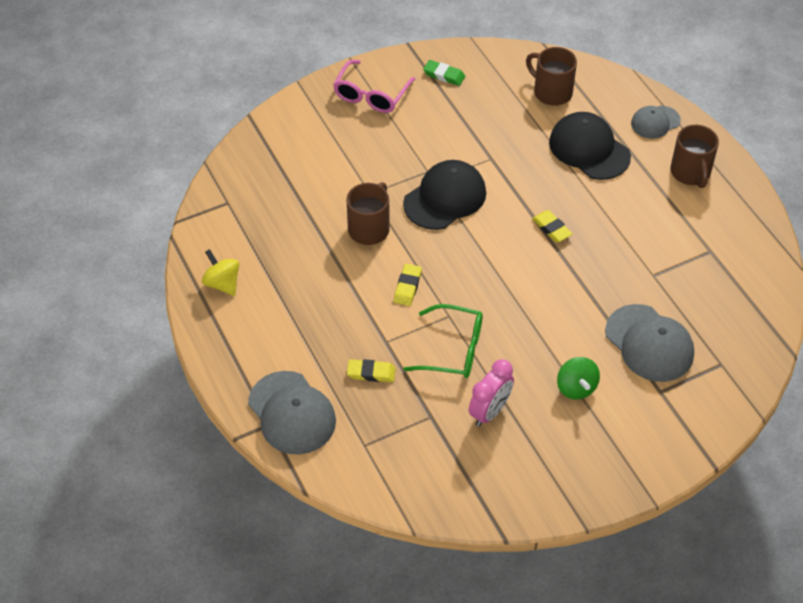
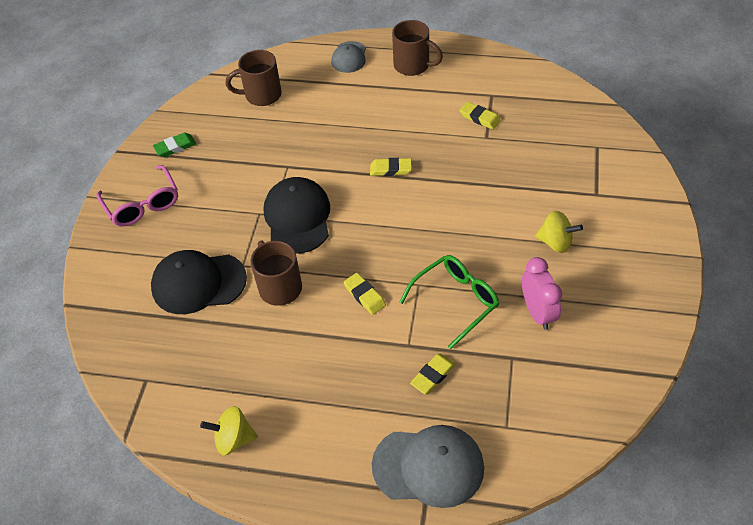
camera: 50 degrees left, 0 degrees up
black cap [549,112,631,180] -> black cap moved to [151,250,247,314]
green spinning top [557,357,600,400] -> yellow spinning top [535,211,583,253]
grey cap [605,304,694,382] -> none
none -> yellow eraser [460,102,501,130]

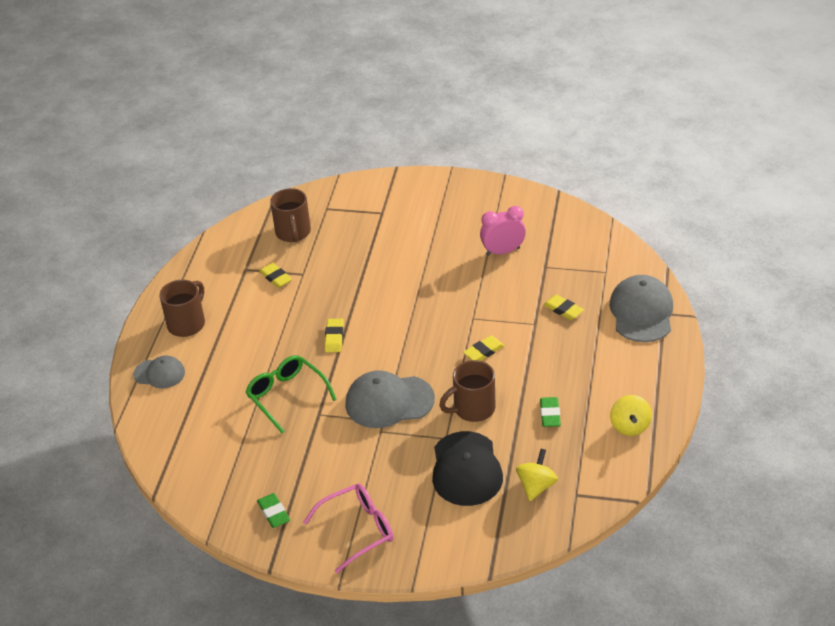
camera: 90 degrees left, 10 degrees down
brown mug [226,50,282,106] -> brown mug moved to [270,188,311,242]
black cap [264,177,330,254] -> grey cap [345,370,435,428]
green glasses [400,255,499,349] -> green glasses moved to [246,355,337,434]
yellow eraser [460,102,501,130] -> yellow eraser turned 75 degrees counterclockwise [259,263,292,288]
yellow spinning top [535,211,583,253] -> yellow spinning top moved to [516,449,558,501]
none -> green eraser [540,397,561,427]

